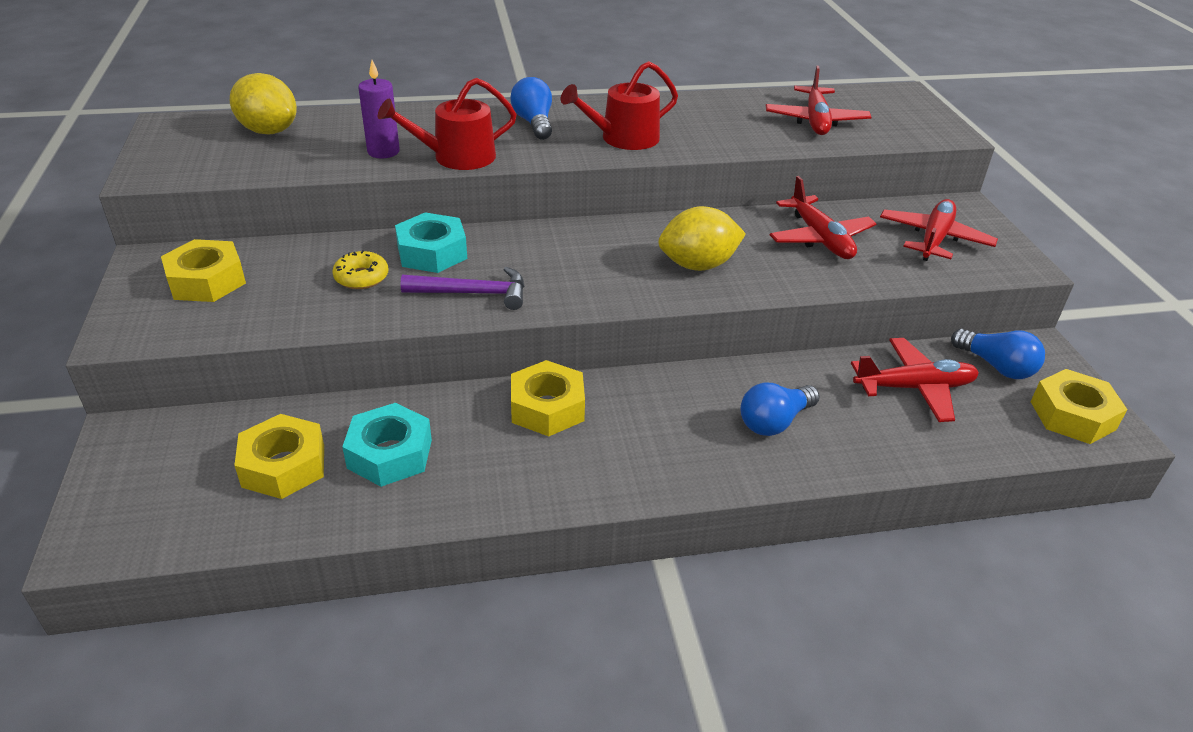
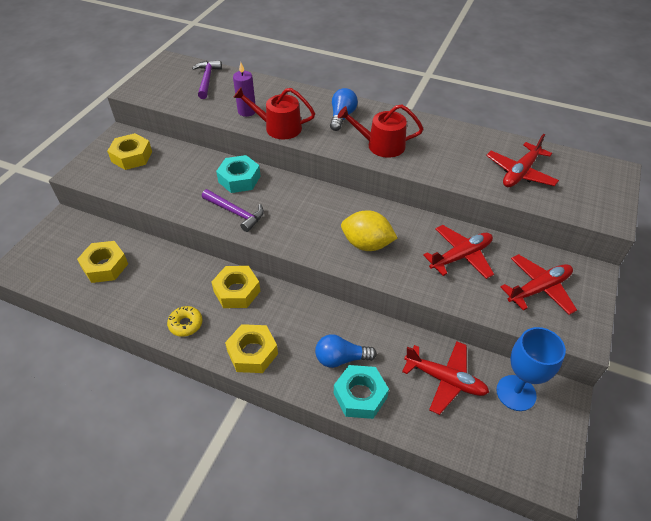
camera: 35 degrees right, 10 degrees up
yellow lemon [230,73,297,134] -> purple hammer [192,60,222,99]
yellow donut [332,250,389,289] -> yellow donut moved to [167,306,203,337]
turquoise nut [342,403,432,487] -> turquoise nut moved to [334,365,389,419]
red plane [770,176,877,259] -> red plane turned 135 degrees counterclockwise [423,225,494,279]
blue light bulb [951,329,1045,379] -> blue goblet [496,327,566,411]
yellow nut [1031,369,1128,444] -> yellow nut moved to [225,324,278,373]

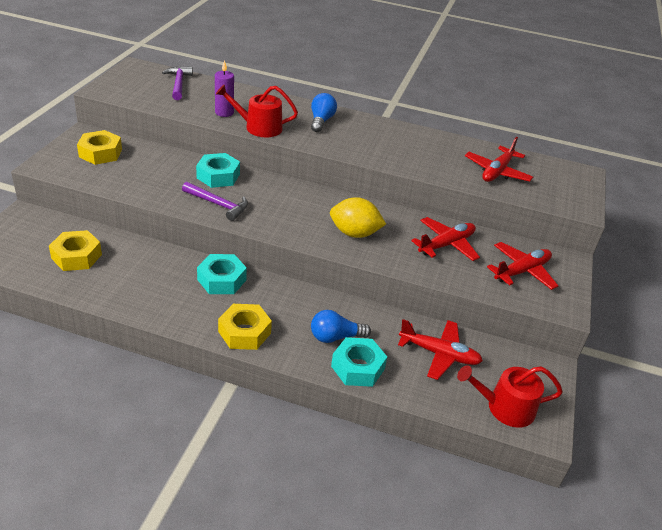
camera: 10 degrees left, 10 degrees down
yellow donut [167,306,203,337] -> none
yellow nut [211,266,260,308] -> turquoise nut [197,254,247,294]
red watering can [338,104,423,158] -> red watering can moved to [457,366,563,428]
blue goblet [496,327,566,411] -> none

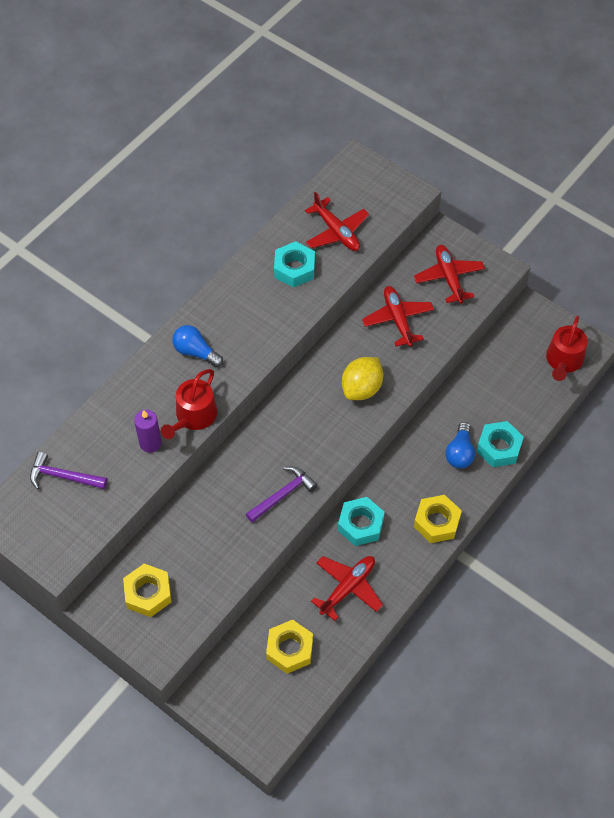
camera: 65 degrees left, 20 degrees up
turquoise nut [196,153,240,188] -> turquoise nut moved to [274,241,315,288]
red plane [398,319,483,380] -> red plane moved to [311,556,383,621]

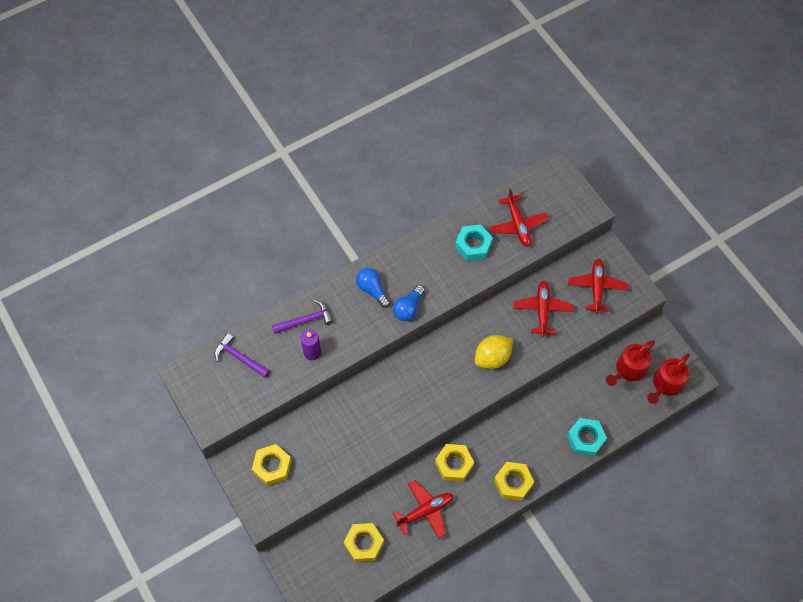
camera: 20 degrees right, 5 degrees up
red watering can [161,369,217,439] -> red watering can moved to [606,340,655,386]
purple hammer [246,466,318,523] -> purple hammer moved to [272,300,334,334]
turquoise nut [338,497,385,546] -> yellow nut [435,444,474,482]
blue light bulb [445,422,475,468] -> blue light bulb moved to [393,285,425,321]

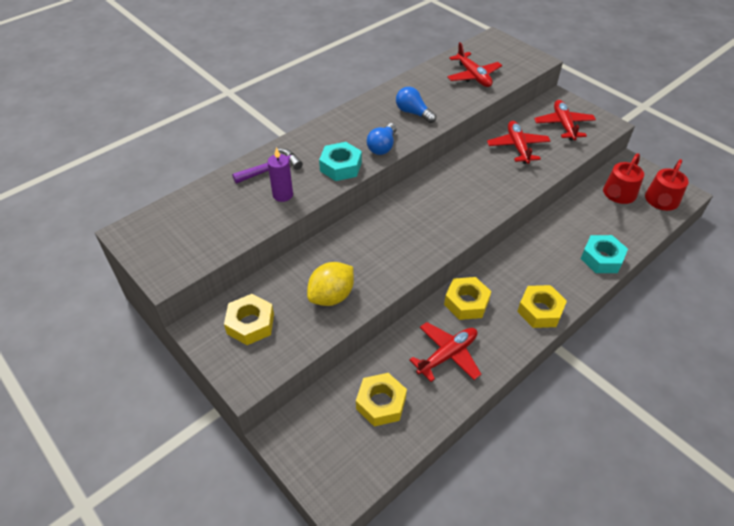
camera: 10 degrees left, 15 degrees down
purple hammer [215,333,270,378] -> none
blue light bulb [356,268,391,308] -> blue light bulb moved to [396,87,436,123]
turquoise nut [455,225,493,261] -> turquoise nut moved to [319,142,362,181]
yellow lemon [475,335,513,369] -> yellow lemon moved to [307,262,354,306]

